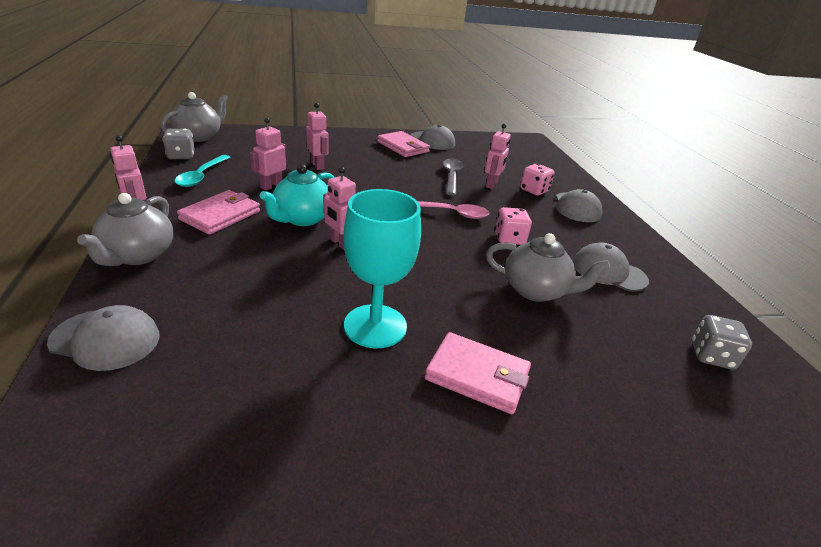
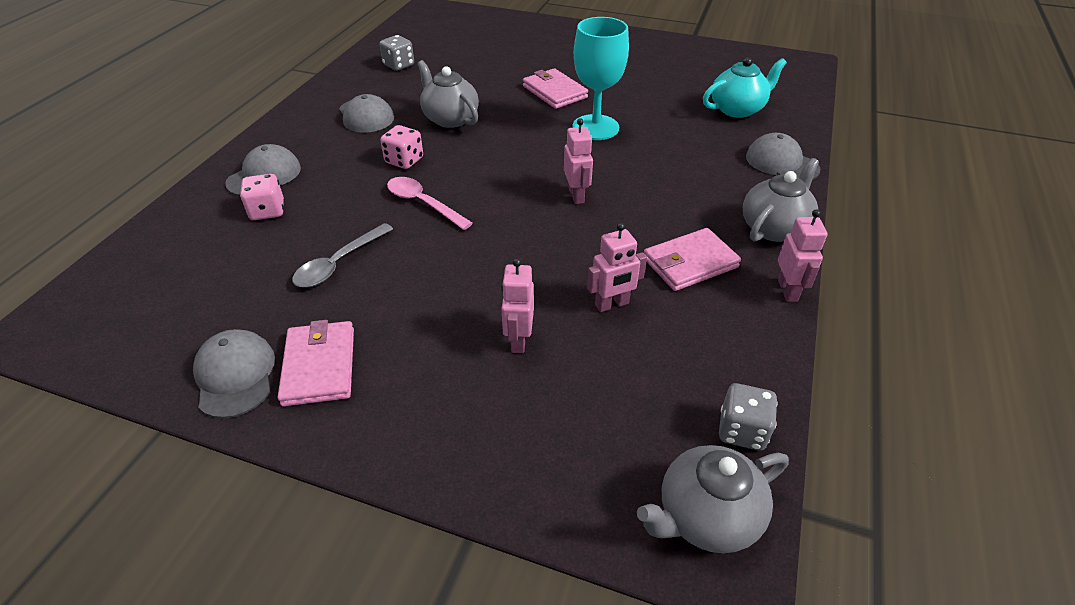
camera: 145 degrees left, 10 degrees up
turquoise spoon [174,155,230,187] -> none
turquoise teapot [260,164,335,226] -> turquoise teapot moved to [703,57,787,118]
pink robot [485,124,511,189] -> none

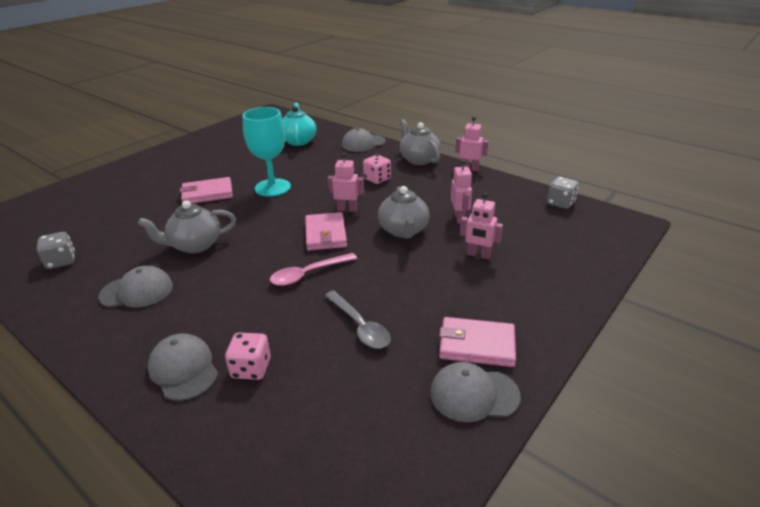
camera: 70 degrees left, 10 degrees down
pink dice [380,125,423,169] -> pink dice moved to [363,155,391,184]
grey teapot [637,445,789,553] -> grey teapot moved to [378,186,429,239]
pink wallet [644,228,741,291] -> pink wallet moved to [305,212,347,251]

